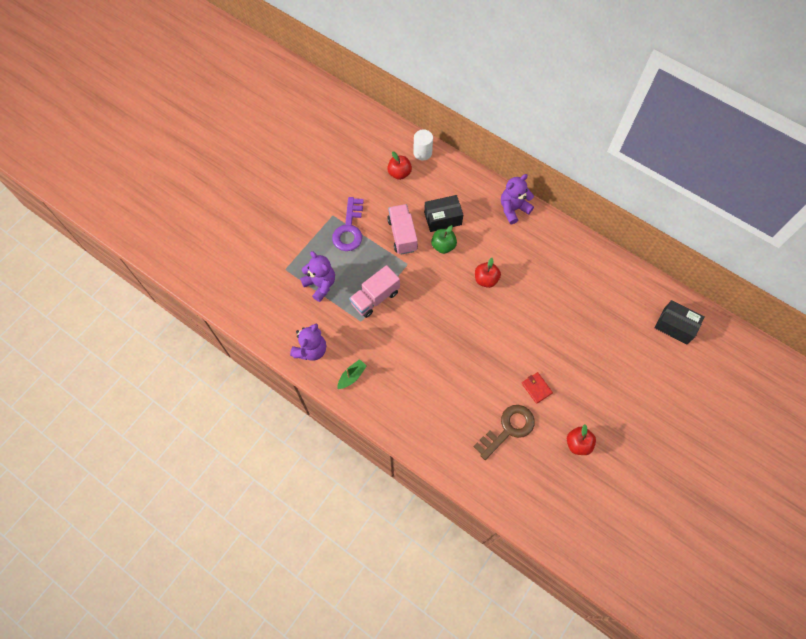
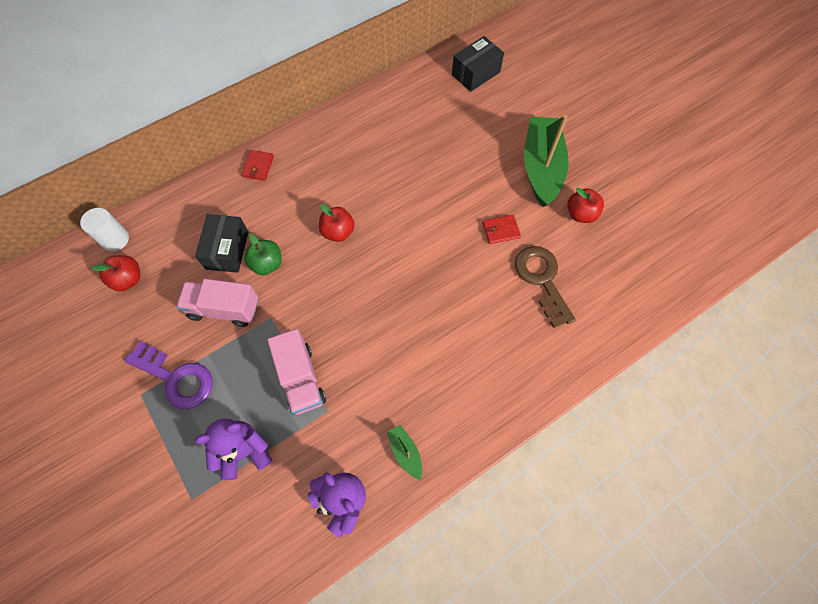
camera: 70 degrees left, 0 degrees up
purple teddy bear [501,174,534,224] -> red wallet [241,150,274,181]
none -> green boat [524,115,569,207]

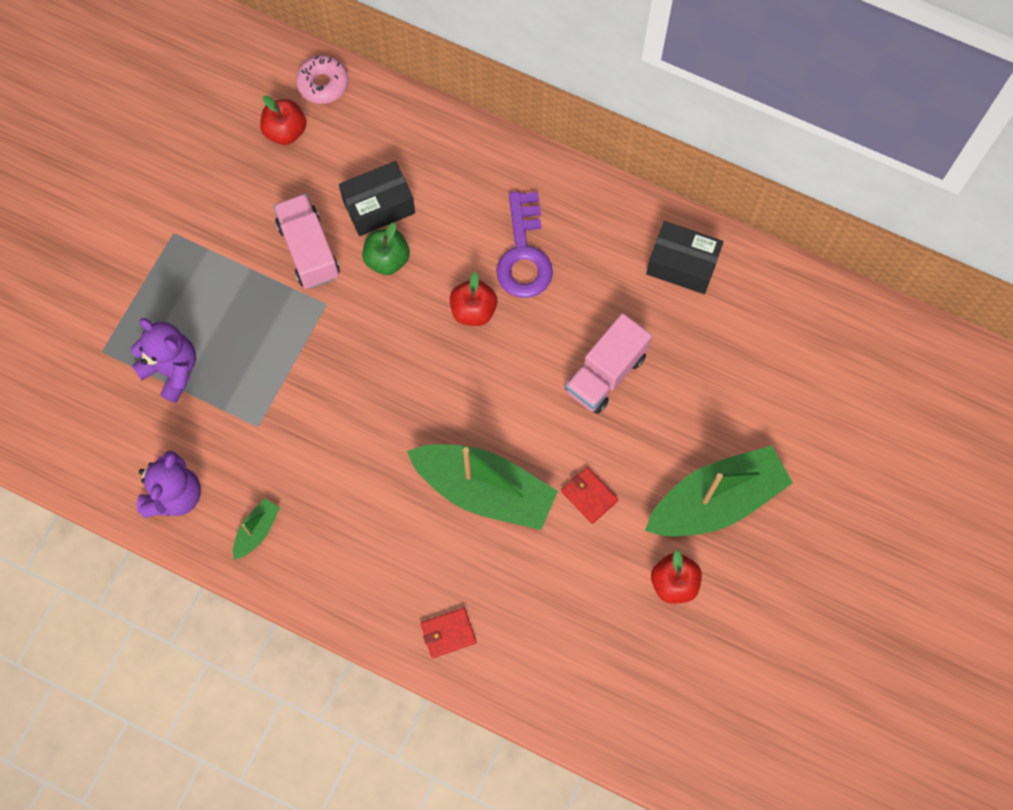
camera: 60 degrees right, 5 degrees up
white cylinder [80,208,129,251] -> pink donut [296,55,348,104]
purple key [125,341,213,409] -> purple key moved to [496,191,553,298]
red wallet [241,150,274,181] -> red wallet moved to [420,608,476,658]
pink truck [267,329,326,415] -> pink truck moved to [565,313,652,414]
black box [452,36,504,92] -> black box moved to [646,221,724,294]
brown key [515,246,576,328] -> none
none -> green boat [407,444,558,530]

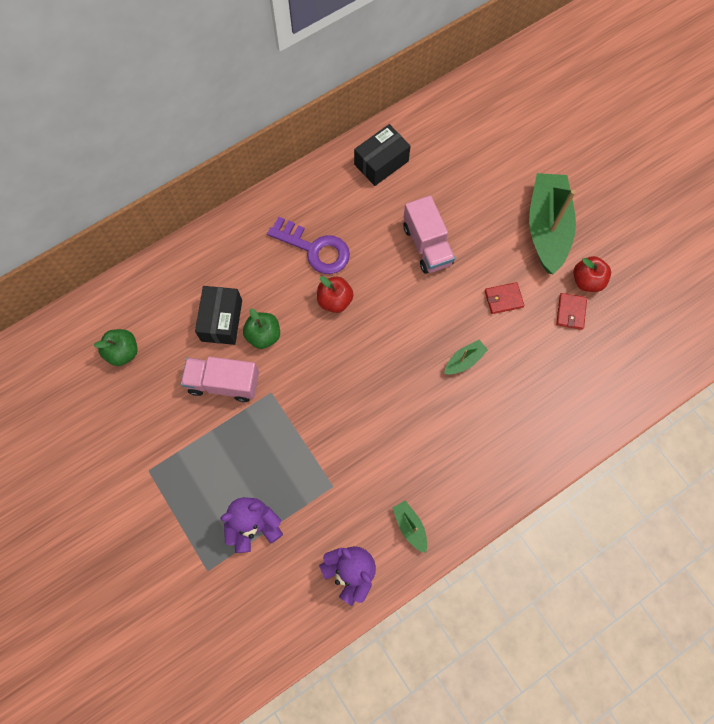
camera: 60 degrees left, 0 degrees up
red apple [260,96,306,145] -> green apple [94,329,138,366]
pink donut [296,55,348,104] -> none
green boat [407,444,558,530] -> green boat [444,340,488,374], size x0.44
red wallet [420,608,476,658] -> red wallet moved to [556,293,587,330]

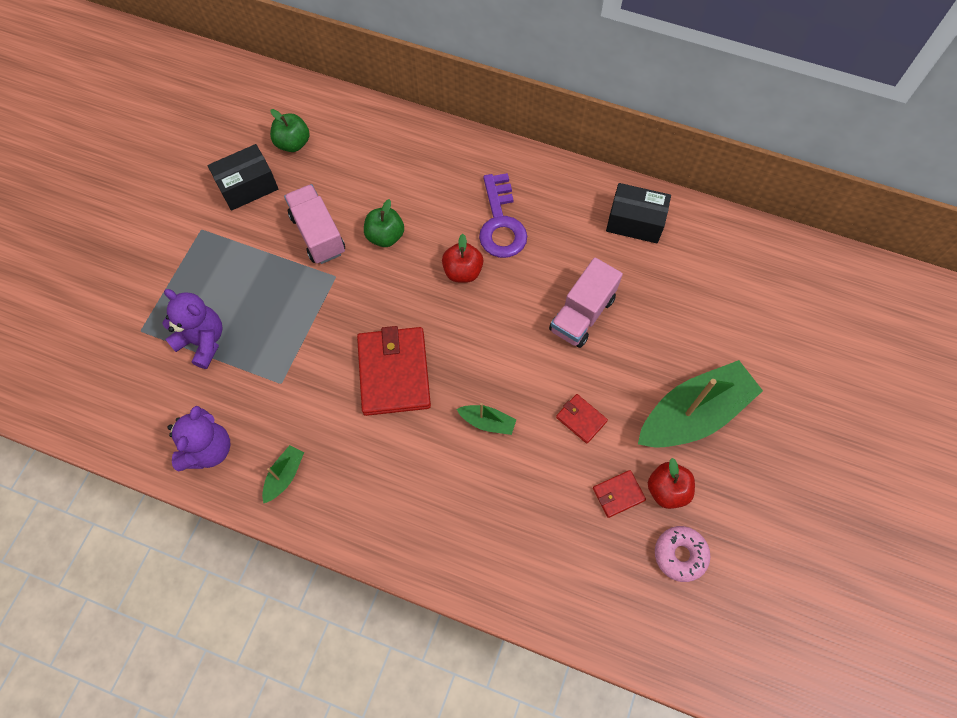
camera: 55 degrees right, 5 degrees down
black box [195,286,242,345] -> black box moved to [208,144,278,211]
none -> red wallet [357,326,431,416]
none -> pink donut [655,526,710,582]

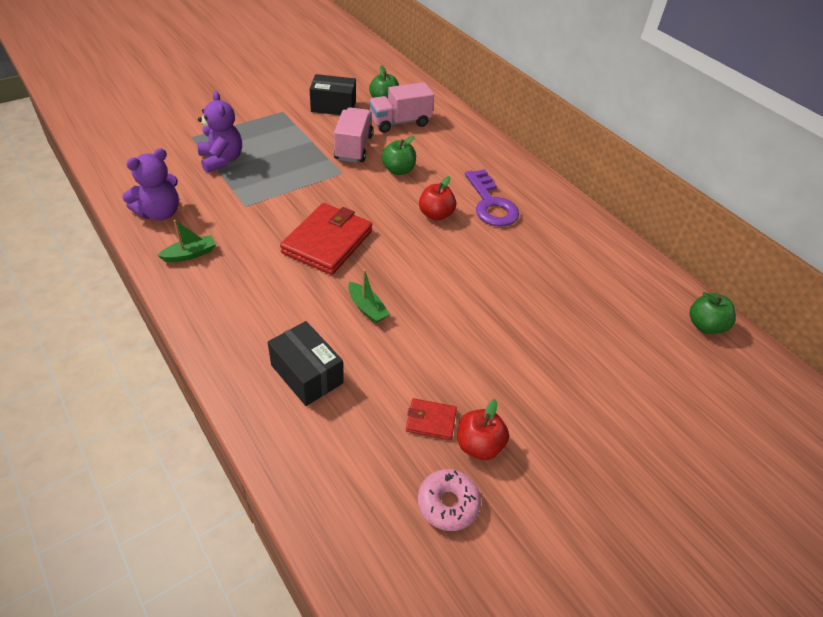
camera: 30 degrees right, 20 degrees down
purple key [479,173,527,258] -> purple key turned 45 degrees counterclockwise [465,169,519,227]
pink truck [549,257,623,348] -> pink truck moved to [369,82,434,133]
red wallet [556,394,608,443] -> none
black box [606,183,671,243] -> black box moved to [268,321,343,406]
green boat [638,360,763,448] -> none
none -> green apple [689,292,736,334]

